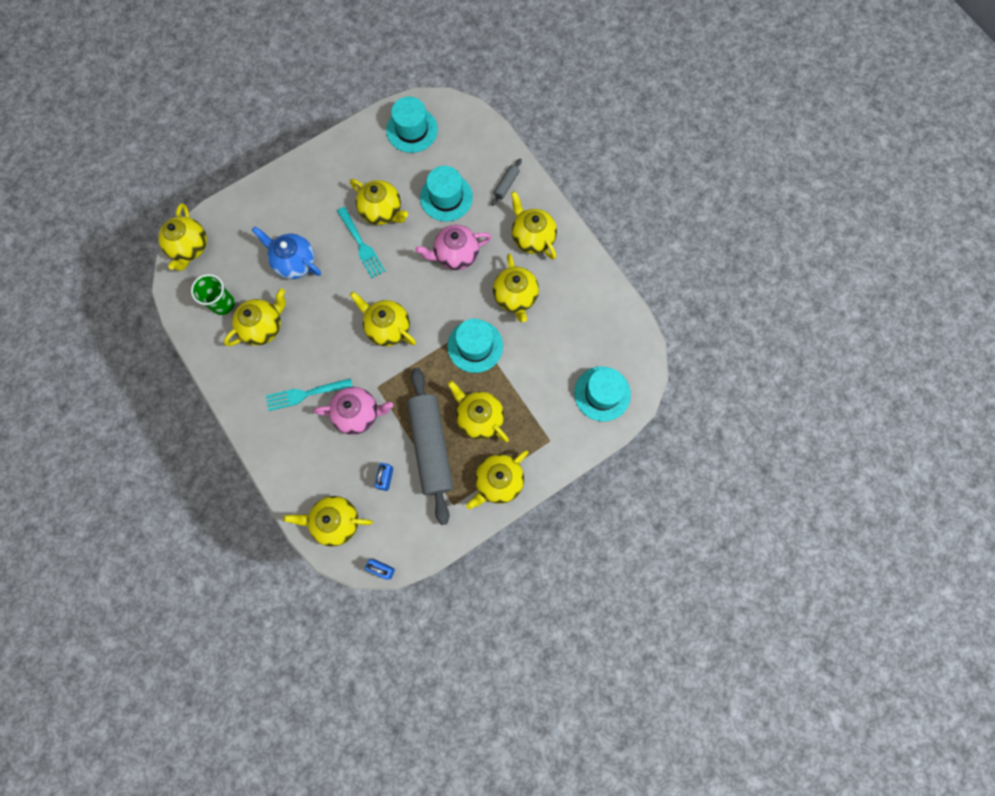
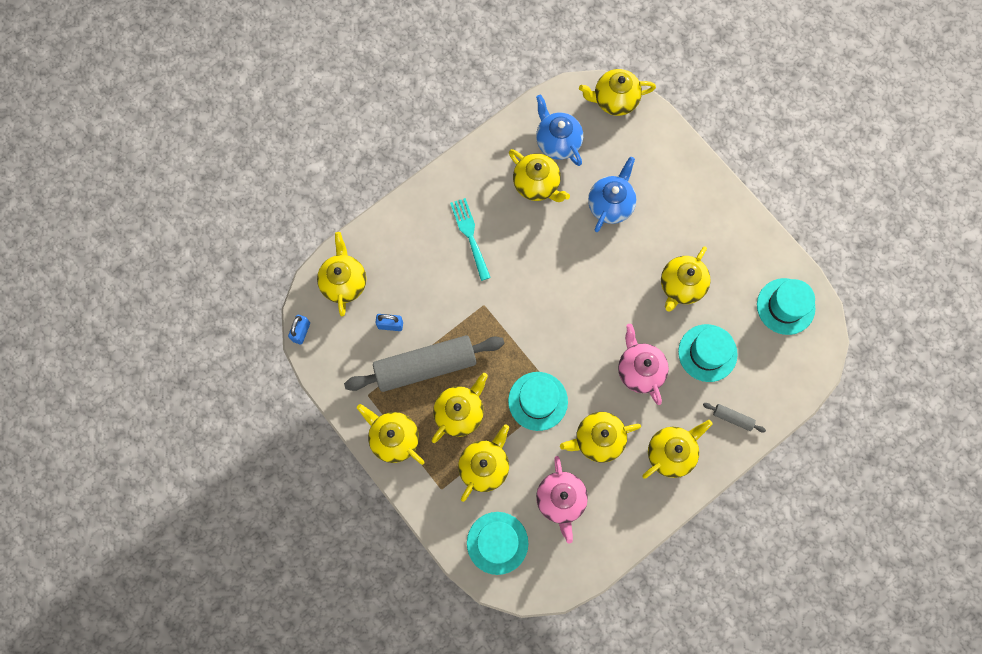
camera: 85 degrees right, 0 degrees up
green cup [191,274,235,315] -> blue teapot [536,94,583,166]
pink teapot [314,387,393,435] -> pink teapot moved to [536,456,588,543]
turquoise fork [337,207,385,278] -> none
yellow teapot [350,291,416,347] -> yellow teapot moved to [458,424,509,502]

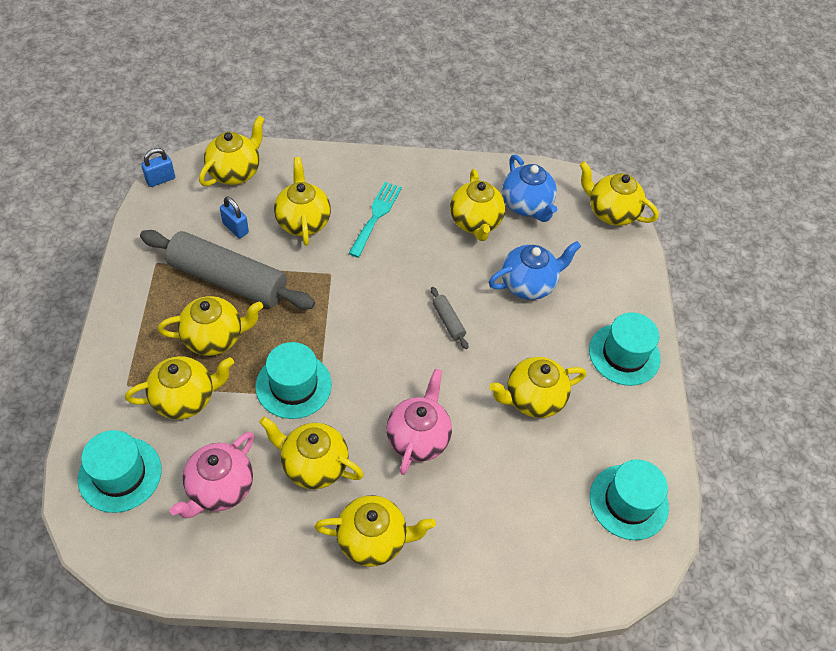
camera: 35 degrees right, 20 degrees down
yellow teapot [357,404,425,465] -> yellow teapot moved to [274,157,331,246]
blue teapot [536,94,583,166] -> blue teapot turned 150 degrees clockwise [502,155,558,222]
turquoise hat [678,324,738,382] -> turquoise hat moved to [589,312,661,386]
grey rolling pin [703,403,766,432] -> grey rolling pin moved to [431,287,468,349]

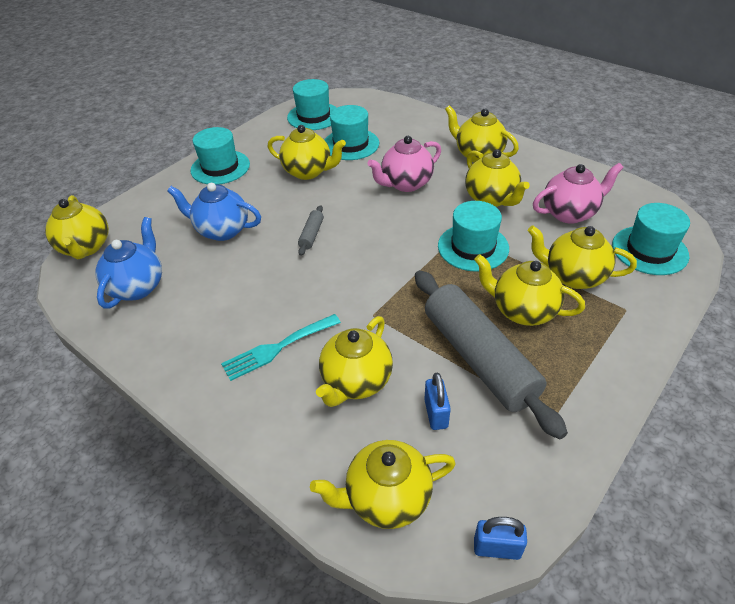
camera: 135 degrees left, 10 degrees down
yellow teapot [450,169,505,241] -> none
none -> turquoise hat [325,105,379,160]

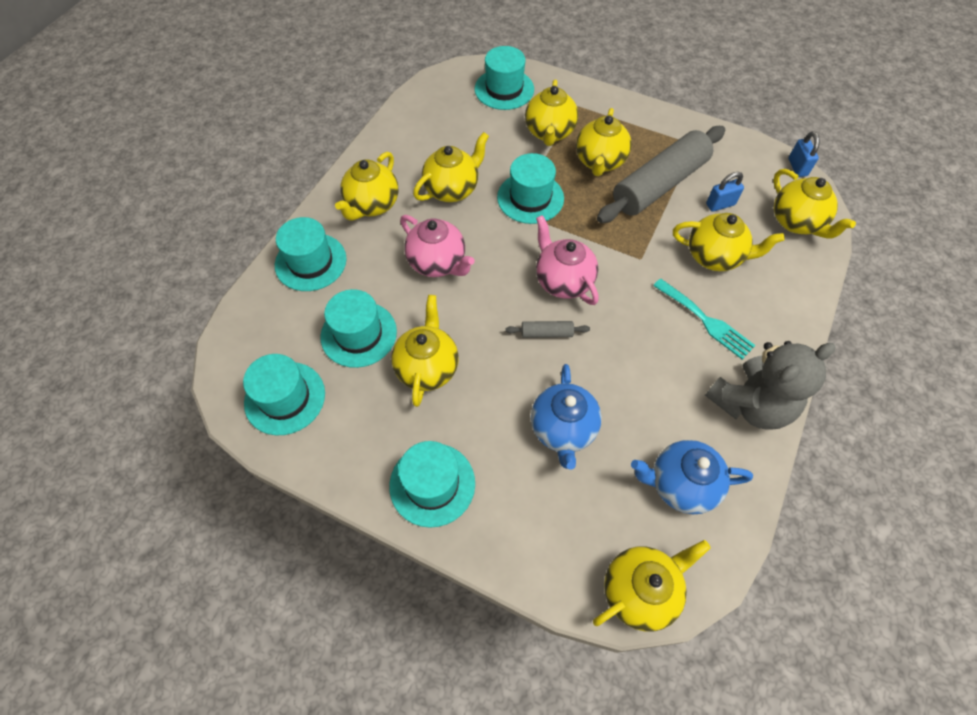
camera: 105 degrees left, 15 degrees up
pink teapot [533,163,624,224] -> pink teapot moved to [536,215,599,305]
none -> turquoise hat [275,217,346,291]
none -> grey teddy bear [705,341,835,430]

